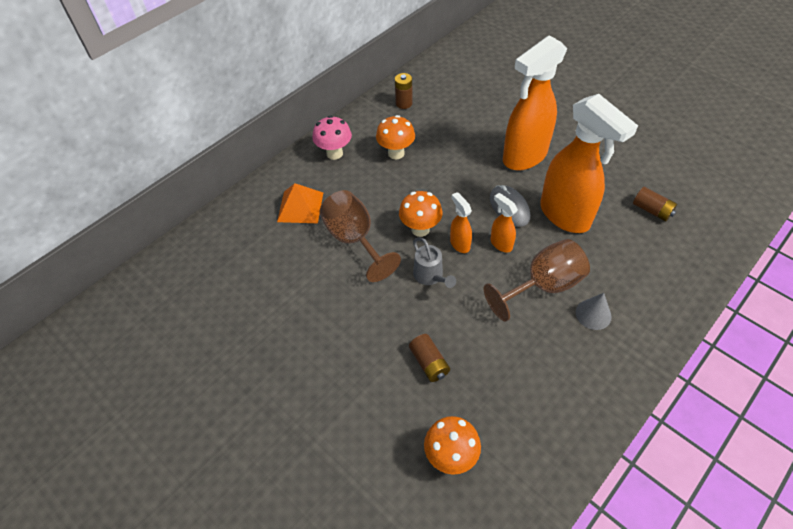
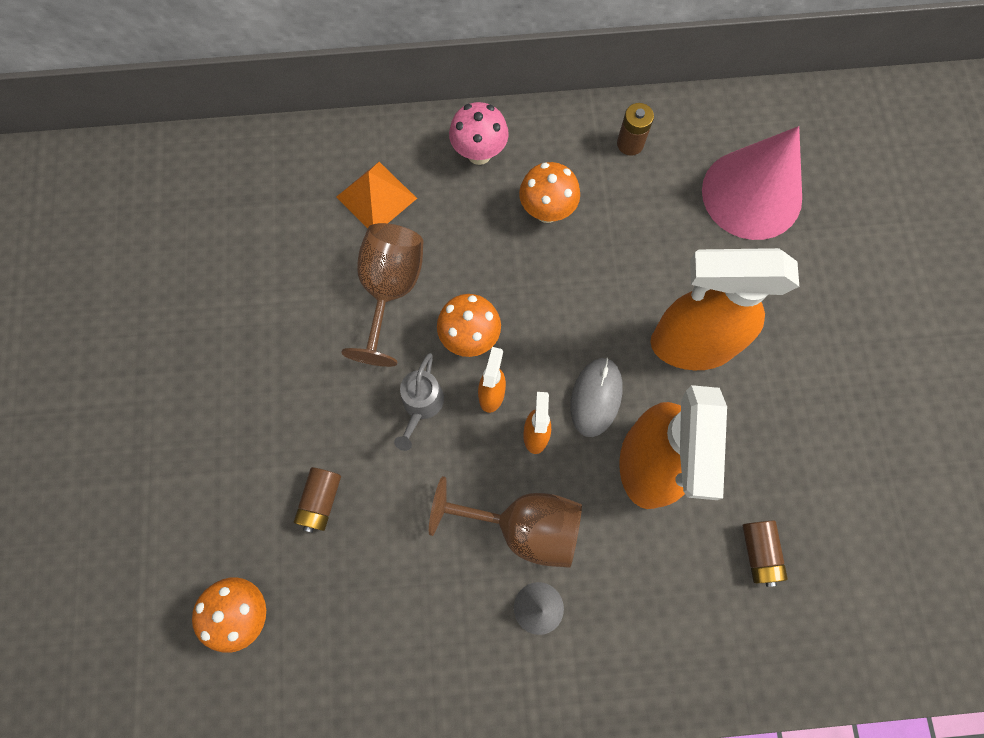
camera: 40 degrees right, 20 degrees up
none -> pink cone [702,126,802,240]

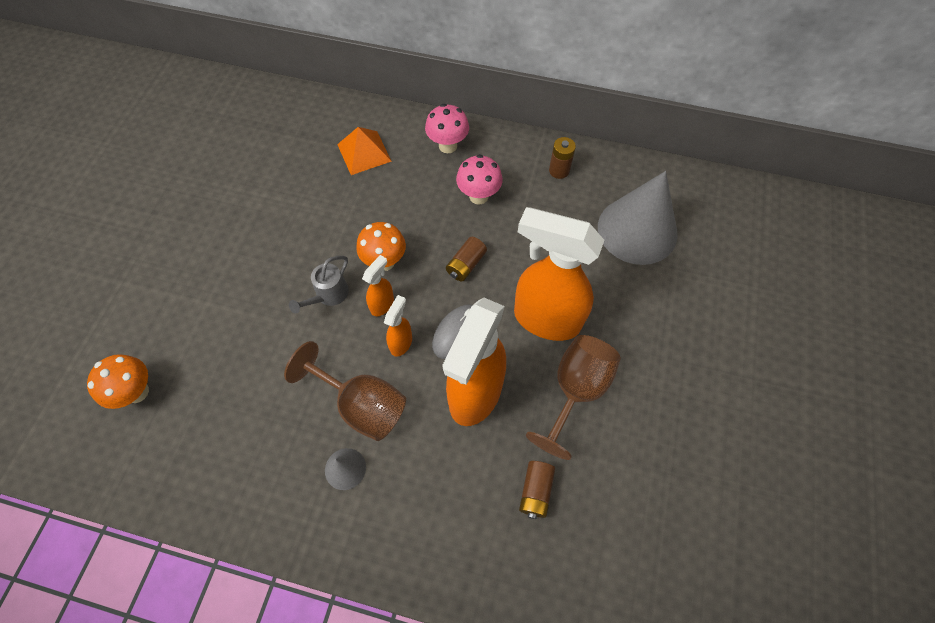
camera: 20 degrees right, 10 degrees down
brown battery [294,467,341,533] -> brown battery moved to [446,237,487,281]
brown goblet [341,223,423,367] -> brown goblet moved to [526,335,621,460]
orange mushroom [519,162,580,223] -> pink mushroom [456,154,503,204]
pink cone [702,126,802,240] -> grey cone [598,171,678,265]

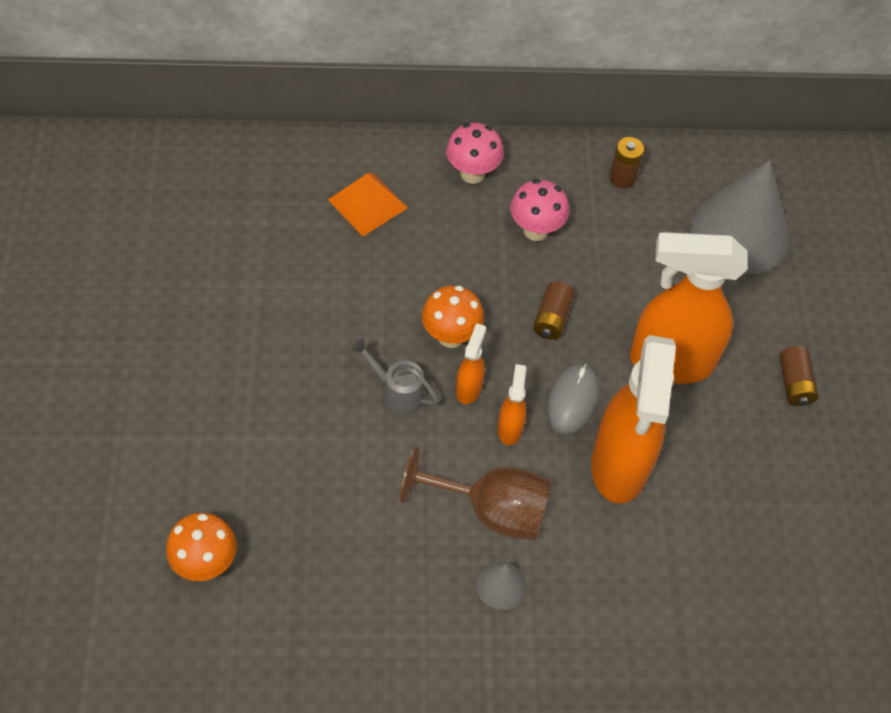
camera: 20 degrees left, 5 degrees down
grey watering can [289,256,349,313] -> grey watering can turned 105 degrees clockwise [351,339,439,415]
brown battery [519,461,555,519] -> brown battery moved to [779,346,818,406]
brown goblet [526,335,621,460] -> none

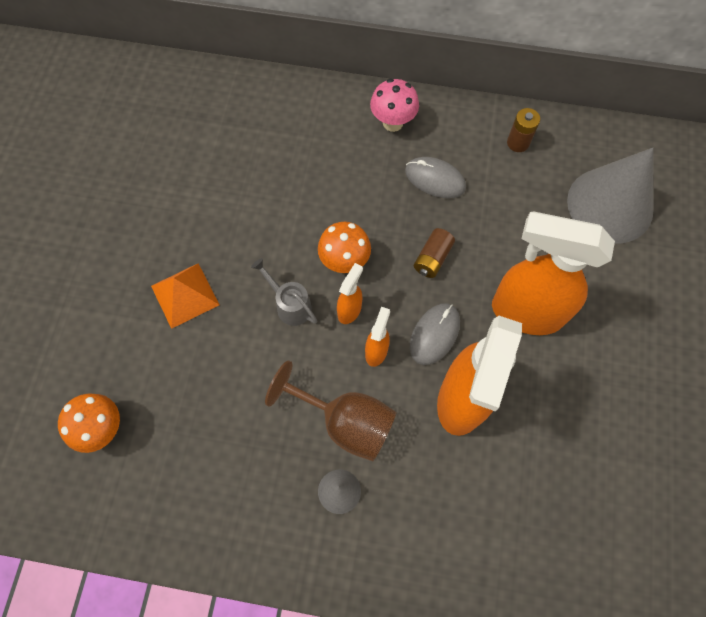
camera: 15 degrees right, 10 degrees up
orange pyramid [328,172,408,236] -> orange pyramid moved to [151,264,220,329]
pink mushroom [510,179,569,241] -> grey mouse [405,157,466,198]
brown battery [779,346,818,406] -> none

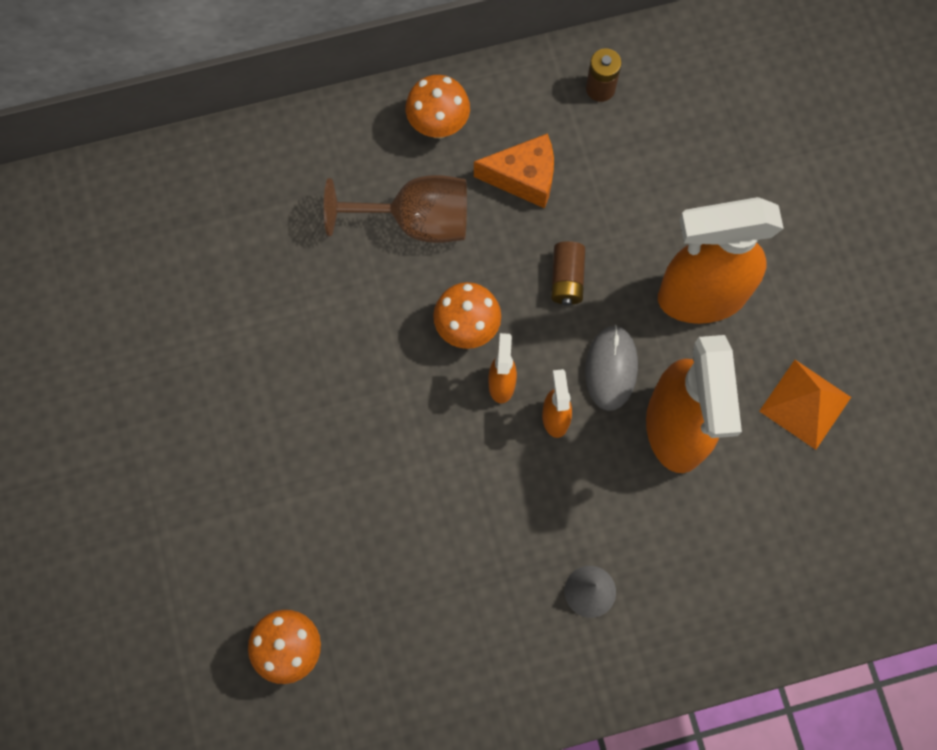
camera: 25 degrees left, 5 degrees up
orange pyramid [151,264,220,329] -> orange pyramid moved to [759,360,851,450]
grey watering can [251,258,318,326] -> none
brown goblet [265,360,397,461] -> brown goblet moved to [324,175,467,243]
pink mushroom [370,79,419,132] -> orange mushroom [406,75,470,139]
grey mouse [405,157,466,198] -> orange cheese [474,133,554,208]
grey cone [567,148,654,244] -> none

